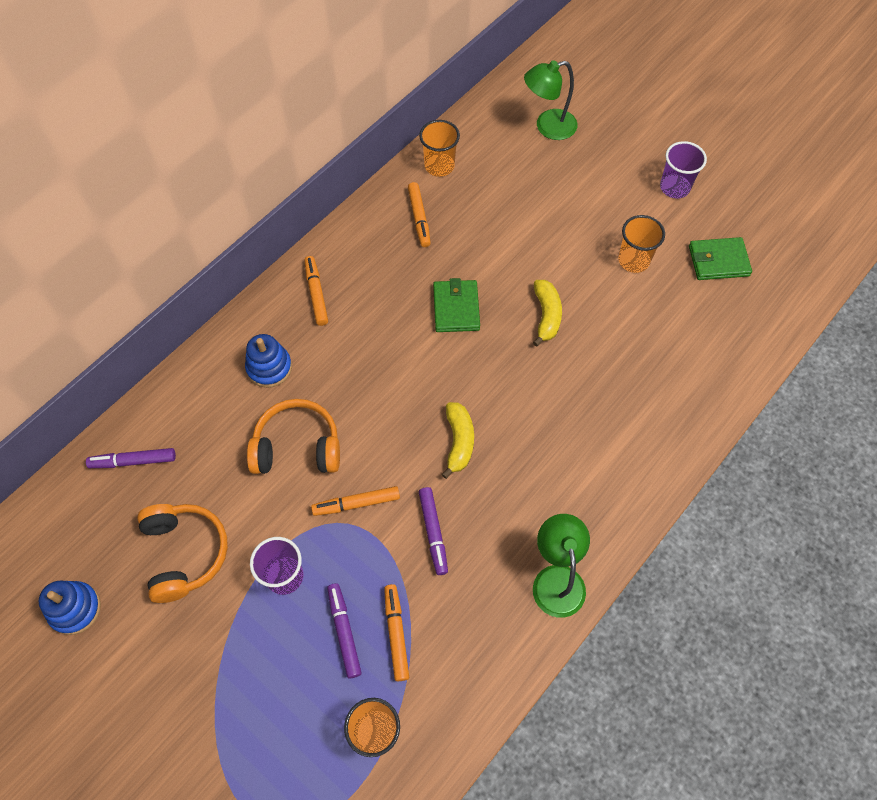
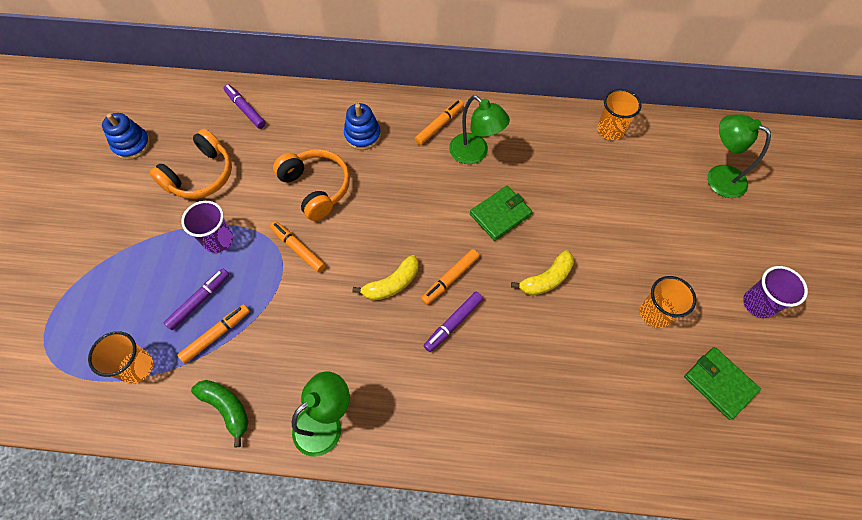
camera: 55 degrees right, 0 degrees up
orange marker [408,182,431,247] -> orange marker moved to [421,249,479,305]
purple marker [419,487,448,575] -> purple marker moved to [423,292,483,352]
none -> green banana [191,380,249,447]
none -> green lamp [449,95,510,164]

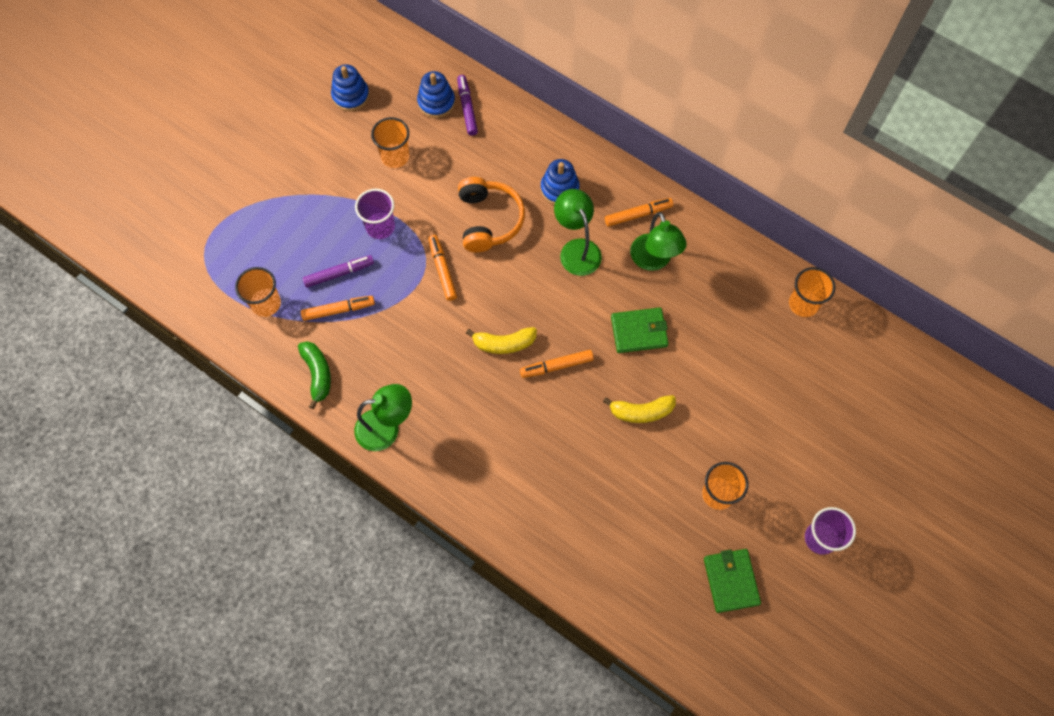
camera: 30 degrees right, 5 degrees up
orange headphones [149,129,232,199] -> orange cup [371,117,409,168]
purple marker [423,292,483,352] -> none
green lamp [707,114,771,198] -> green lamp moved to [554,189,602,276]
none -> blue stacking toy [417,71,455,118]

